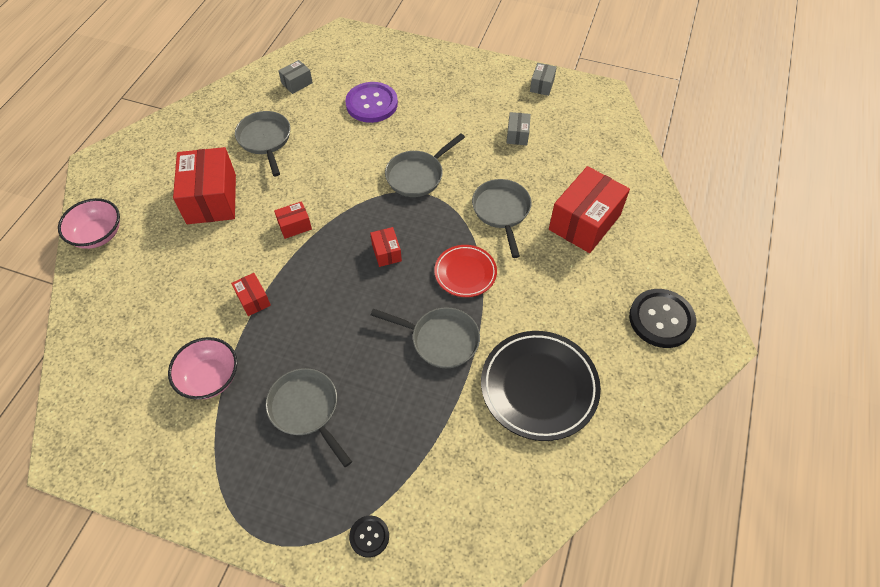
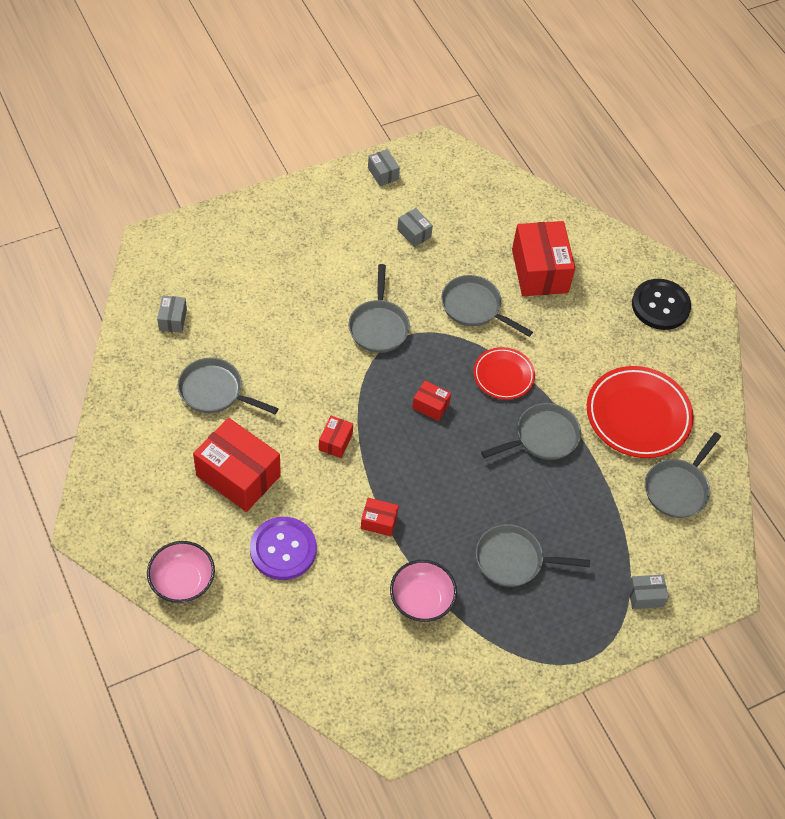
camera: 50 degrees left, 0 degrees up
purple button [345,82,398,123] -> purple button moved to [250,517,317,580]
black button [349,516,389,558] -> grey box [628,575,669,609]
black plate [481,331,601,441] -> red plate [587,366,694,458]
none -> grey pan [645,432,721,518]

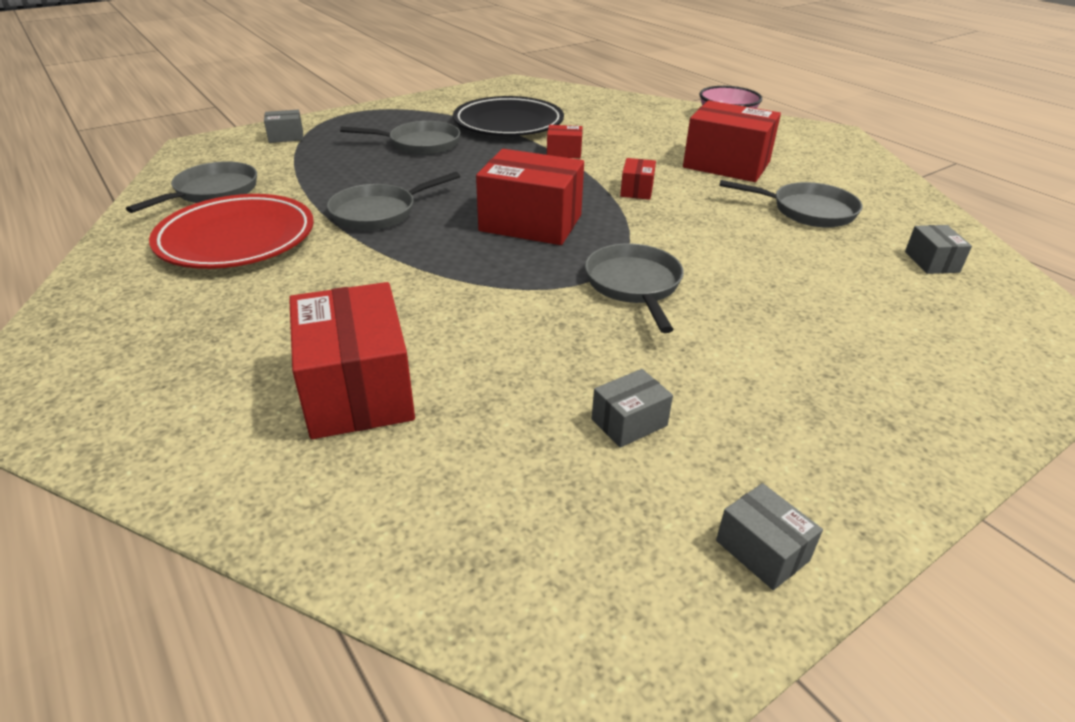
camera: 175 degrees right, 20 degrees down
purple button [250,517,317,580] -> none
pink bowl [390,560,457,622] -> black plate [453,96,564,136]
grey box [397,208,433,247] -> grey box turned 75 degrees counterclockwise [592,369,673,448]
red box [412,381,451,421] -> red box [476,149,584,245], size x2.12
grey pan [441,275,533,337] -> none
red plate [473,347,535,400] -> none
black button [632,279,691,330] -> none

